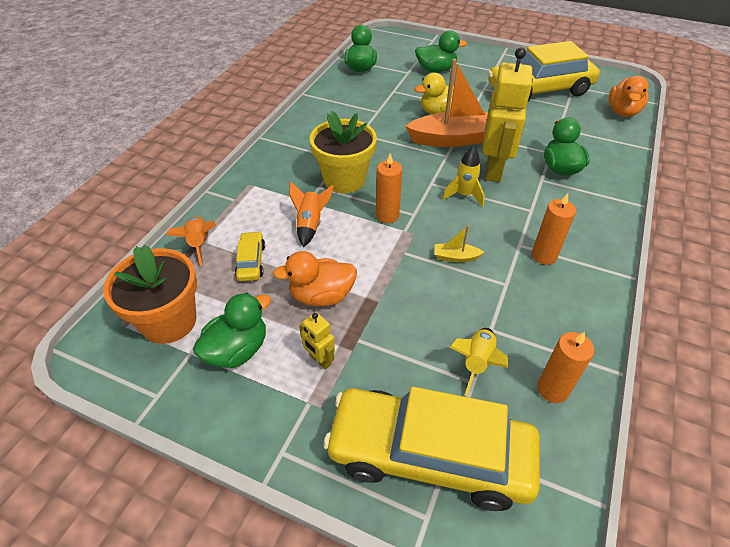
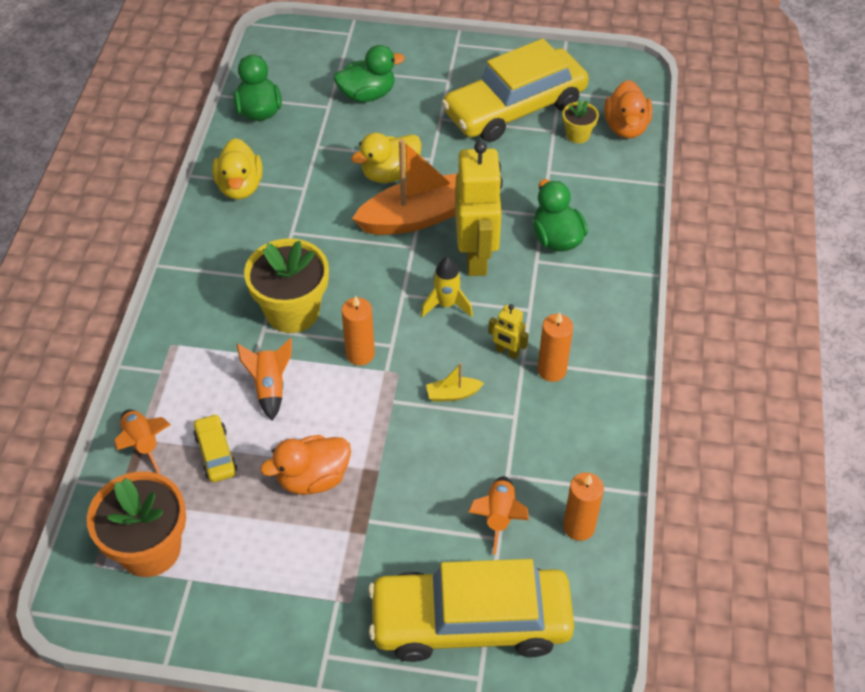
camera: 15 degrees left, 5 degrees up
green duck [193,293,271,368] -> none
yellow robot [299,312,335,370] -> yellow robot moved to [488,304,529,359]
yellow rocket [449,328,508,396] -> orange rocket [468,476,529,555]
none -> yellow duck [212,138,263,200]
none -> yellow flower pot [563,99,599,143]

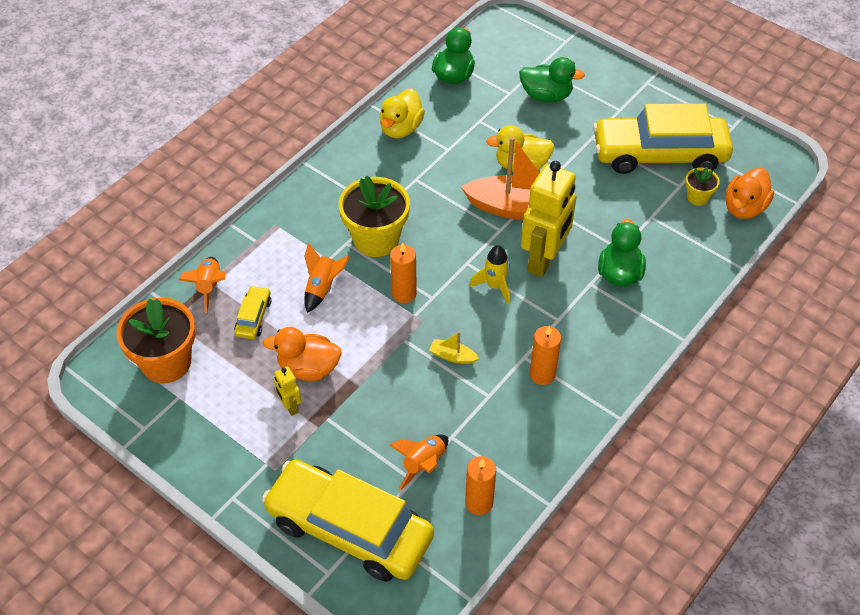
camera: 30 degrees right, 0 degrees up
yellow robot [488,304,529,359] -> yellow robot moved to [274,366,301,416]

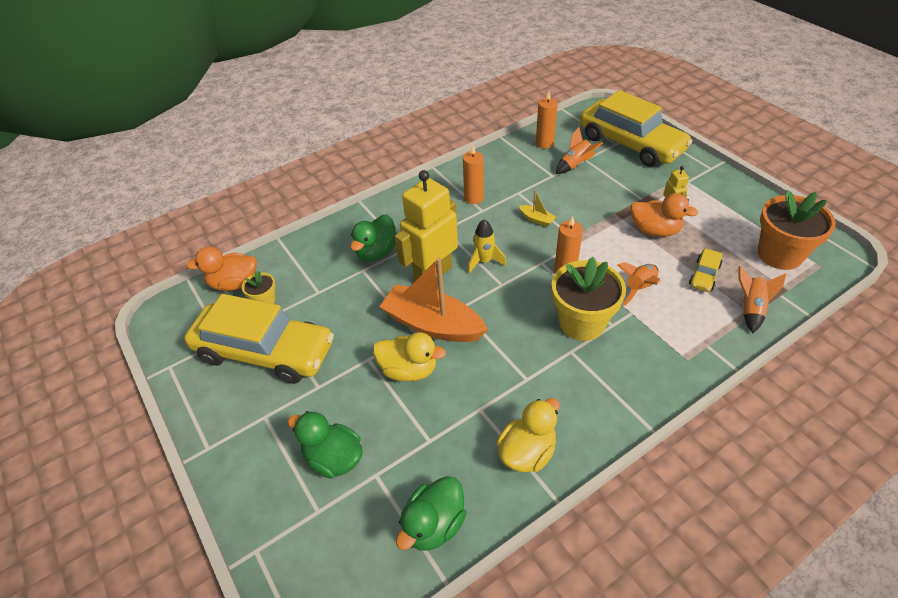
camera: 160 degrees left, 5 degrees down
orange duck [726,168,774,219] -> orange duck turned 150 degrees counterclockwise [186,247,257,291]

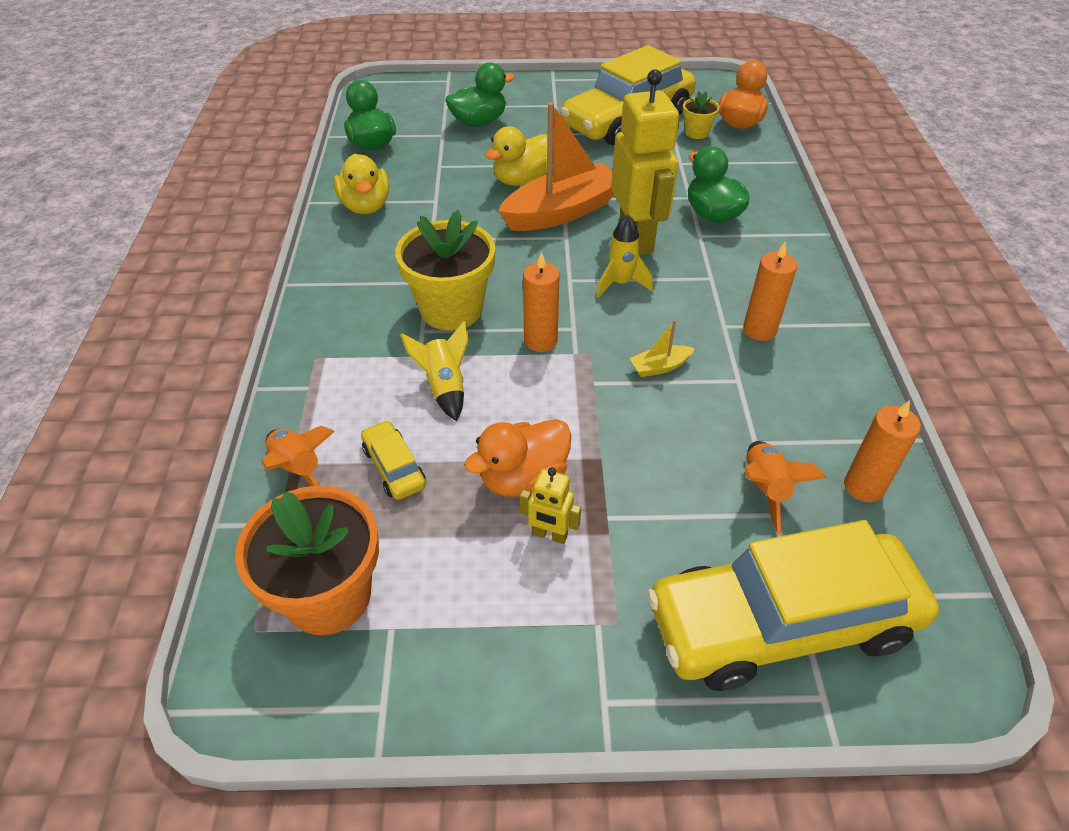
camera: 120 degrees right, 0 degrees up
orange rocket [617,262,660,306] -> yellow rocket [400,320,469,421]

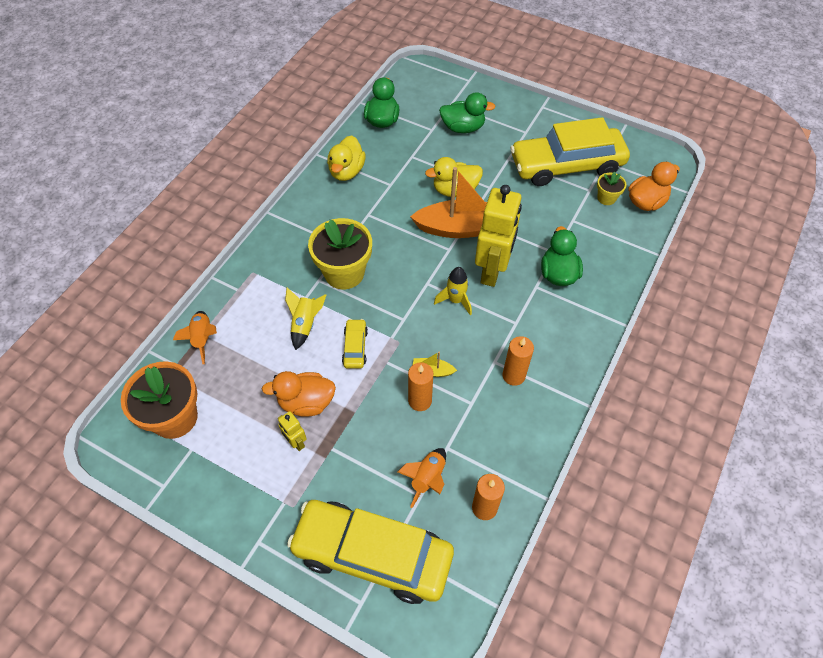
camera: 30 degrees right, 10 degrees up
yellow car [361,420,426,500] -> yellow car moved to [342,319,368,369]
orange candle [523,252,560,352] -> orange candle moved to [408,362,433,411]

